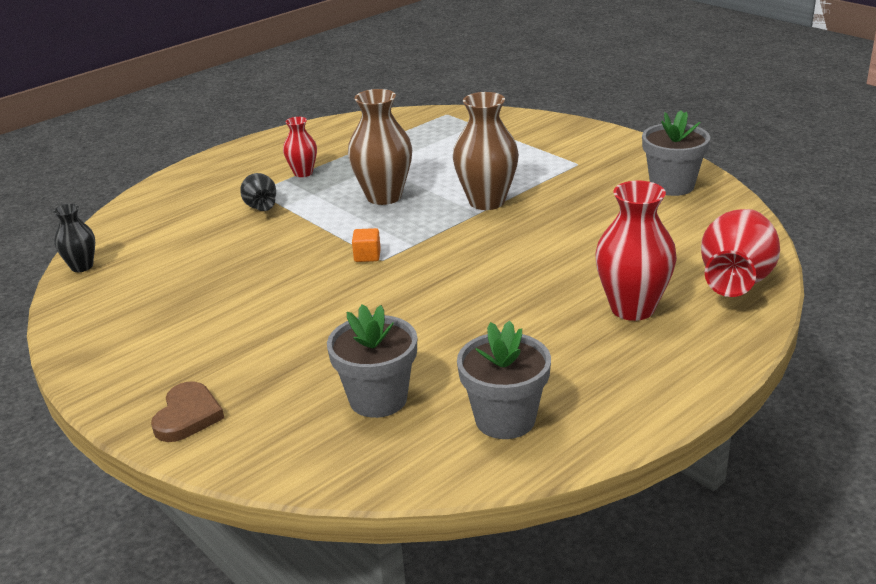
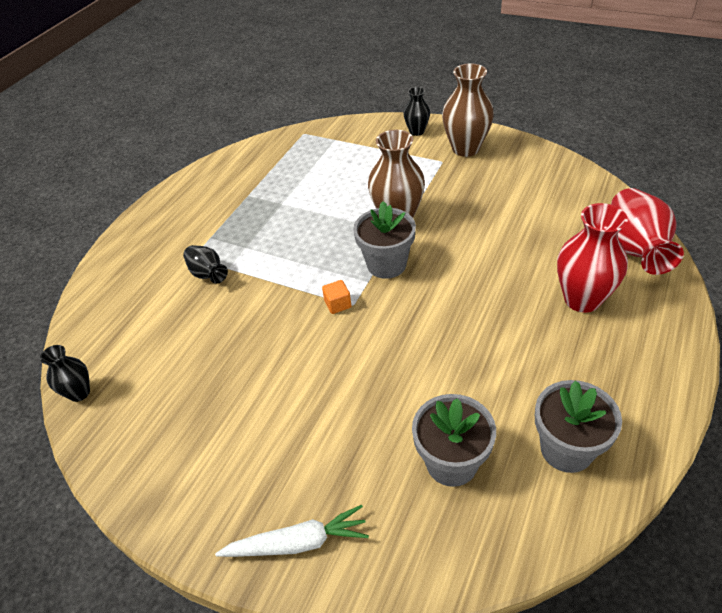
camera: 20 degrees left, 15 degrees up
brown heart [151,381,224,442] -> white carrot [215,505,369,557]
red vase [283,117,317,177] -> none
brown vase [348,89,412,205] -> brown vase moved to [442,63,494,157]
grey flower pot [642,110,710,196] -> grey flower pot moved to [353,201,416,279]
none -> black vase [403,87,430,136]

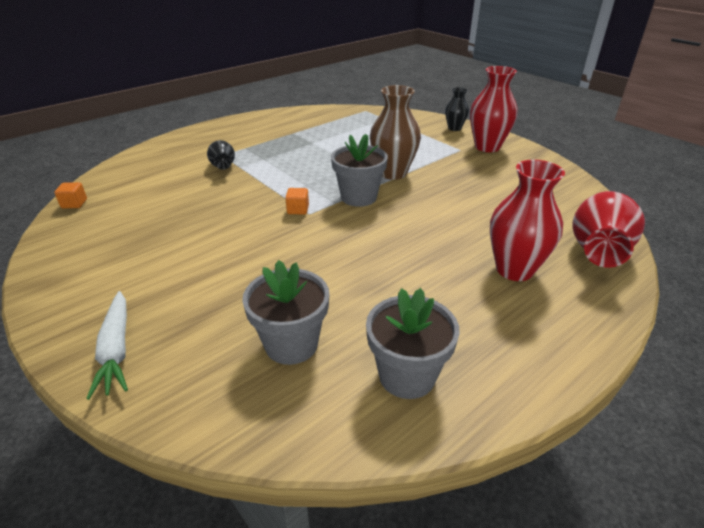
camera: 20 degrees right, 10 degrees down
black vase [40,345,90,402] -> orange cube [54,182,87,208]
white carrot [215,505,369,557] -> white carrot turned 60 degrees clockwise [86,291,128,400]
brown vase [442,63,494,157] -> red vase [470,66,518,152]

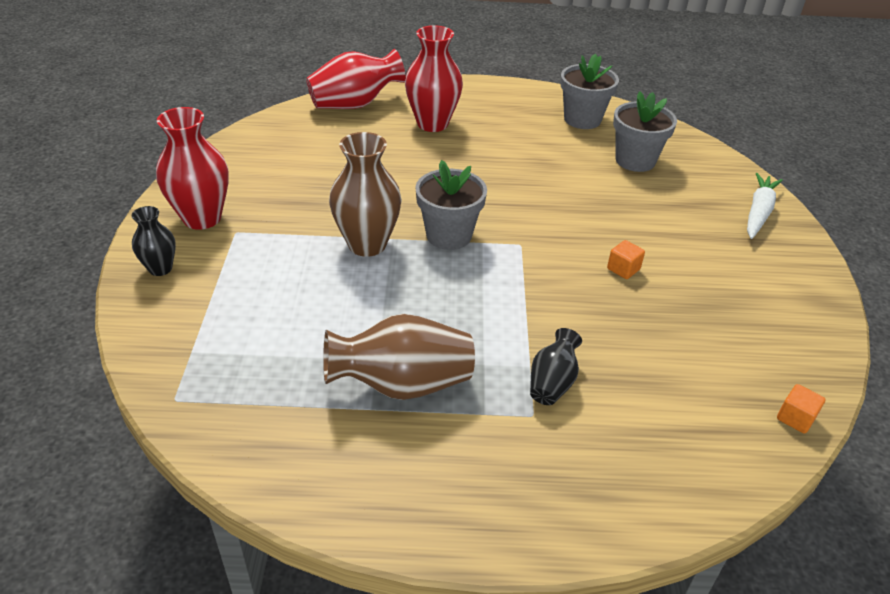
camera: 140 degrees left, 5 degrees up
orange cube [285,188,309,215] -> orange cube moved to [607,240,645,279]
none -> brown vase [323,314,475,400]

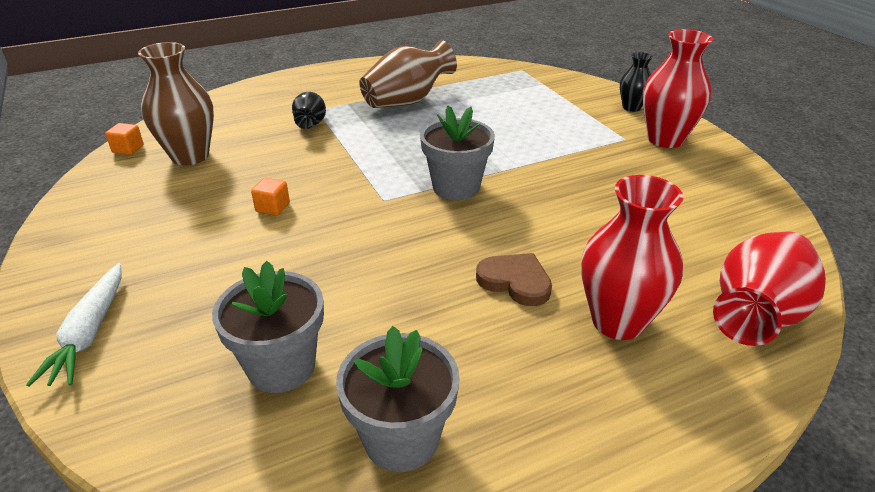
camera: 155 degrees right, 5 degrees down
brown vase [329,132,402,257] -> brown vase moved to [138,42,214,166]
none -> brown heart [476,253,552,306]

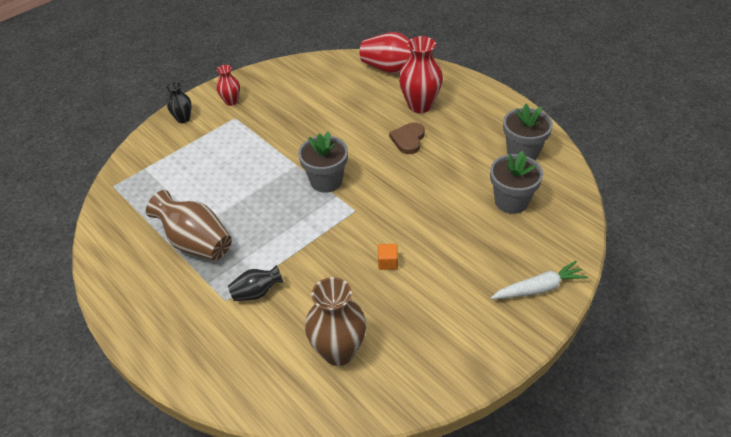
camera: 105 degrees left, 10 degrees up
orange cube [105,123,144,155] -> none
red vase [643,29,713,148] -> red vase [216,65,240,106], size x0.56

